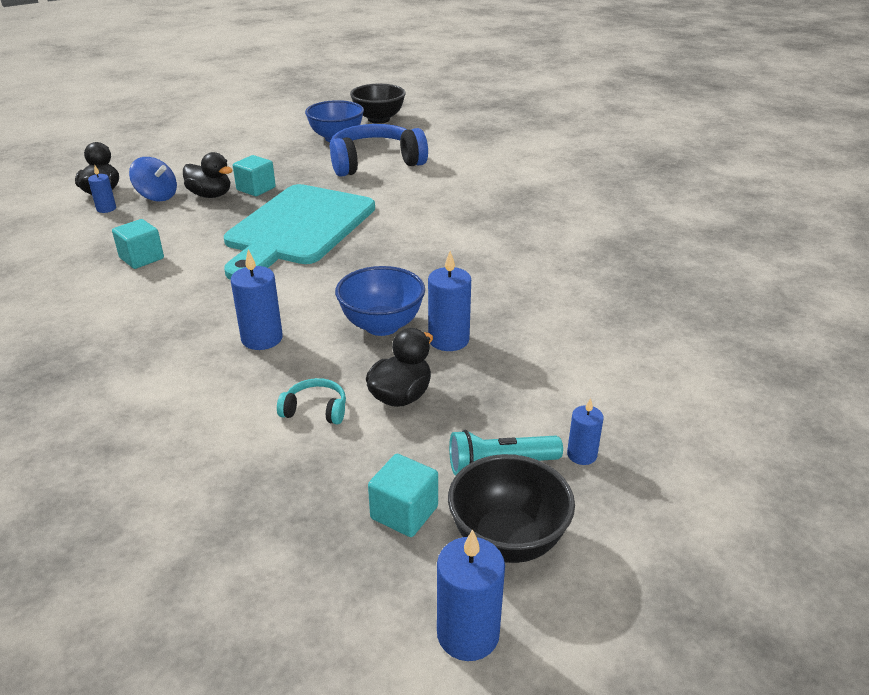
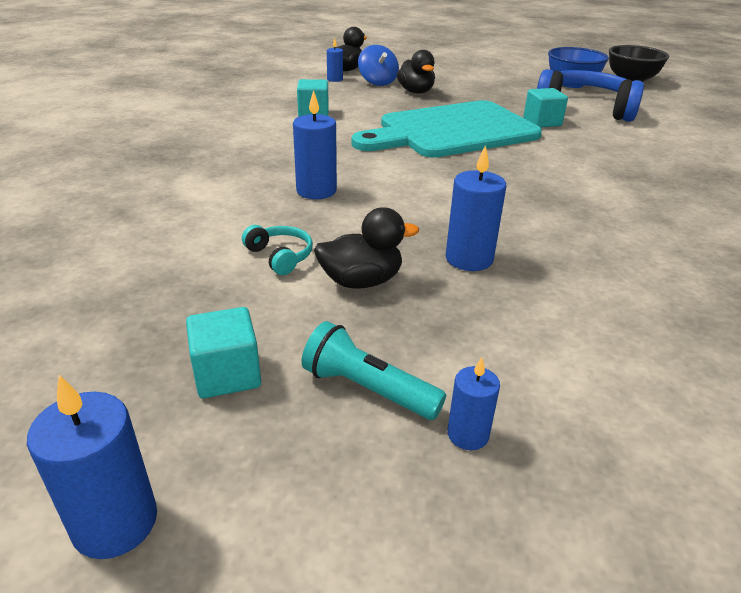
camera: 40 degrees right, 0 degrees up
turquoise cube [233,155,276,196] -> turquoise cube moved to [523,88,568,127]
blue bowl [335,266,425,336] -> none
black bowl [448,454,575,563] -> none

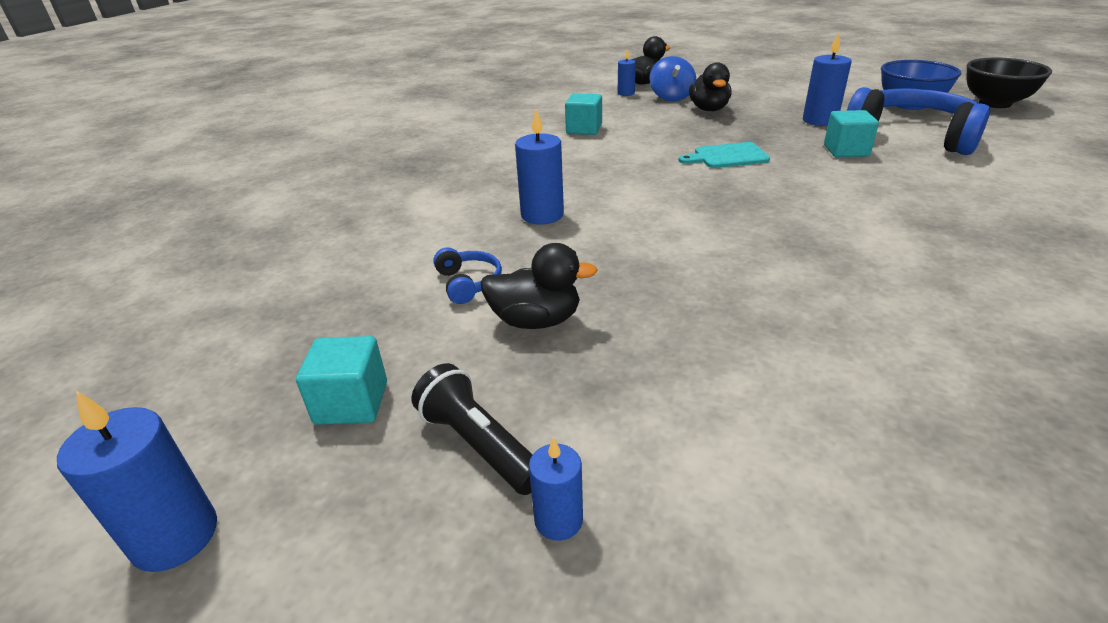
camera: 20 degrees right, 0 degrees up
turquoise headphones [242,225,313,275] -> blue headphones [433,247,502,304]
turquoise flashlight [302,321,446,420] -> black flashlight [411,363,533,495]
turquoise cutting board [351,100,542,158] -> turquoise cutting board [678,142,770,168], size x0.41
blue candle [446,145,506,271] -> blue candle moved to [803,32,852,126]

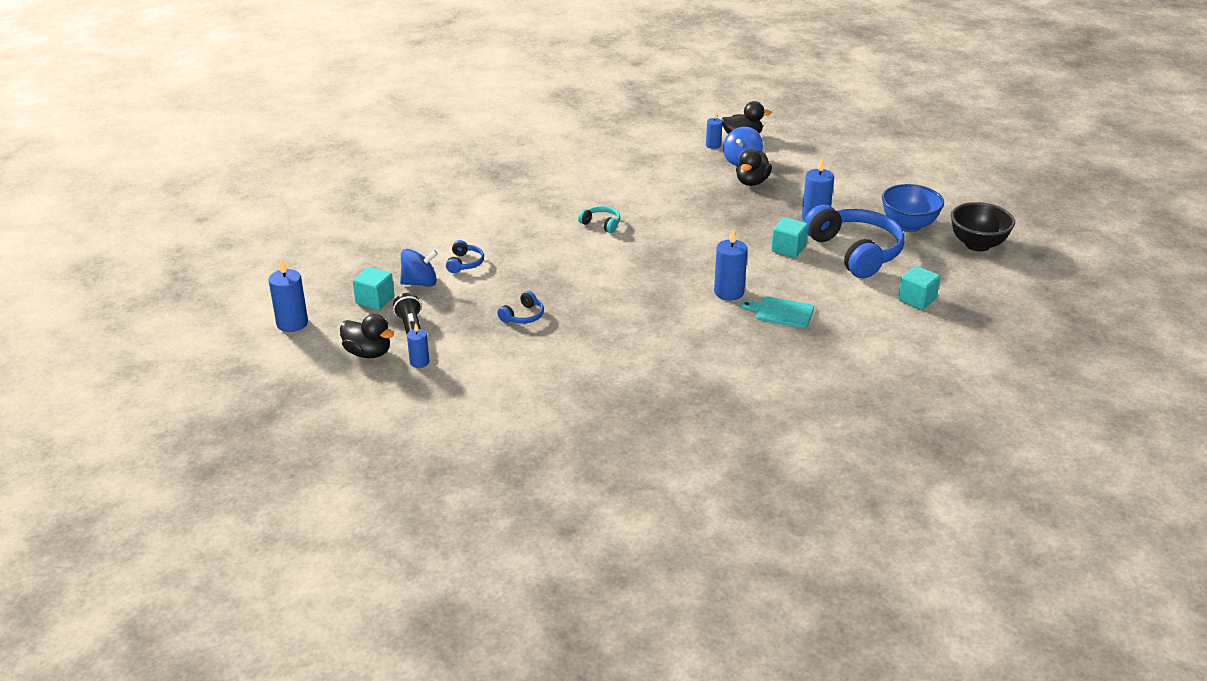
camera: 25 degrees right, 0 degrees up
black duck [480,243,598,329] -> black duck moved to [340,314,394,358]
blue candle [515,109,564,224] -> blue candle moved to [714,228,748,300]
turquoise cube [565,93,602,135] -> turquoise cube moved to [898,266,940,310]
turquoise cutting board [678,142,770,168] -> turquoise cutting board moved to [740,296,814,328]
none -> blue spinning top [400,249,438,287]
none -> blue headphones [497,291,544,324]
none -> turquoise headphones [578,206,620,233]

